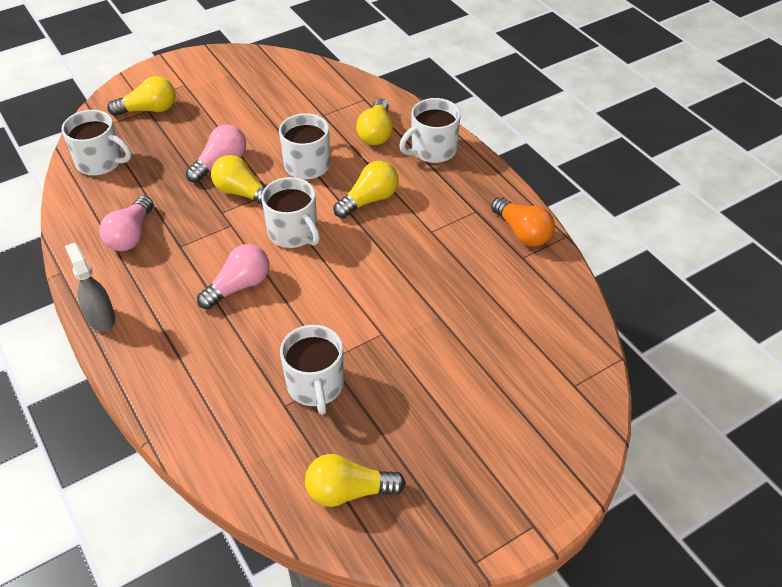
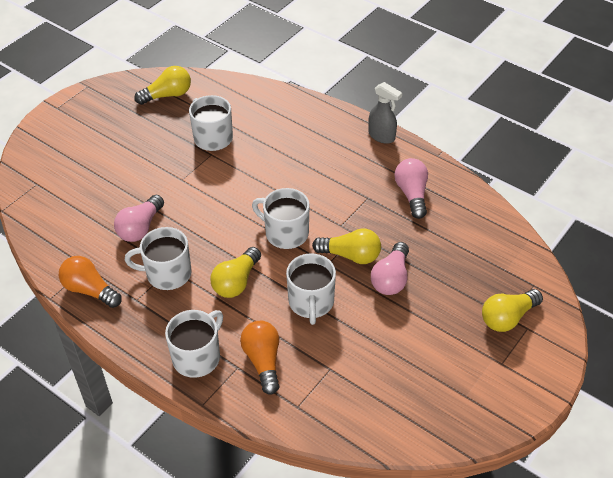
camera: 160 degrees right, 0 degrees up
white mug [62,110,131,176] -> white mug moved to [124,227,192,290]
pink light bulb [197,244,269,310] -> pink light bulb moved to [114,195,164,242]
yellow light bulb [356,99,393,145] -> orange light bulb [240,321,280,394]

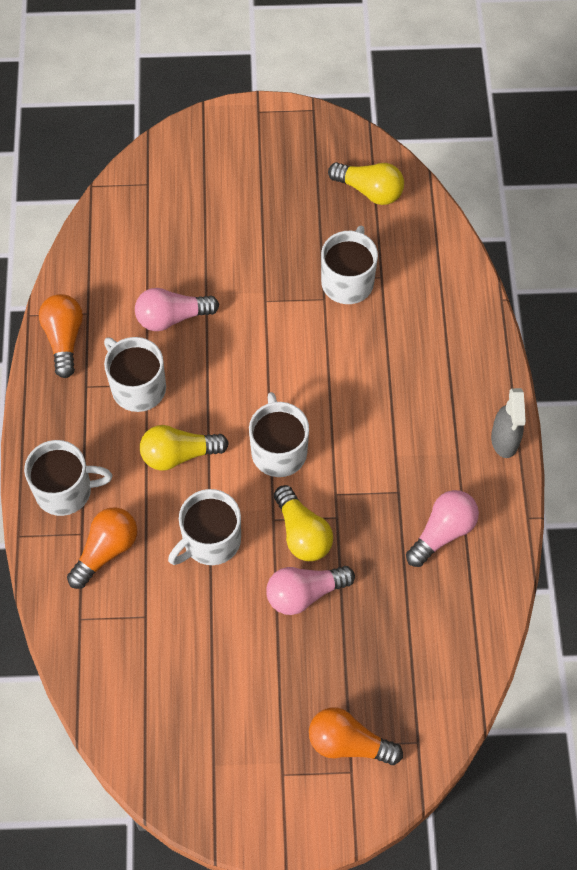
camera: 50 degrees right, 15 degrees up
yellow light bulb [482,289,543,332] -> orange light bulb [309,707,403,765]

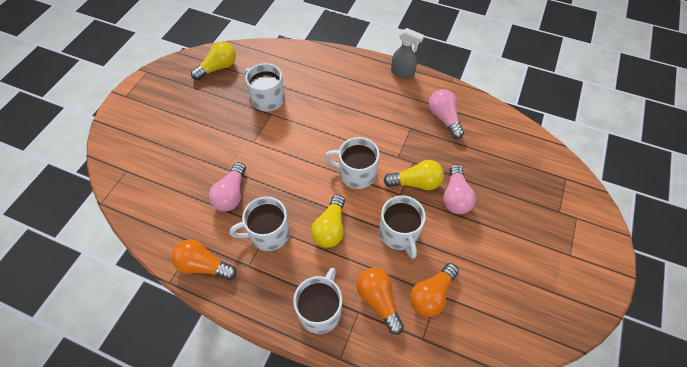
camera: 65 degrees left, 5 degrees down
orange light bulb [309,707,403,765] -> orange light bulb moved to [410,263,459,317]

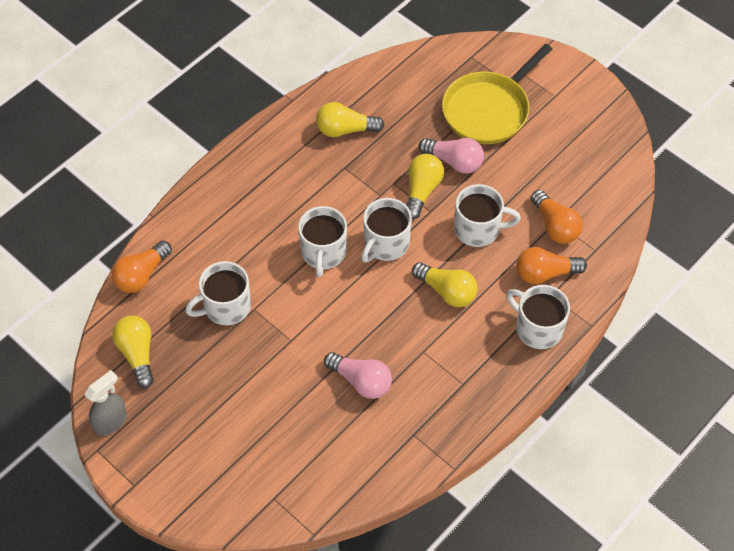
camera: 70 degrees left, 0 degrees up
orange light bulb [172,240,237,280] -> orange light bulb moved to [111,240,172,293]
white mug [229,197,290,251] -> white mug moved to [298,206,347,277]
grey spray bottle [391,28,424,79] -> grey spray bottle moved to [84,370,127,435]
pink light bulb [429,89,464,139] -> yellow light bulb [316,102,385,137]
none -> yellow pan [442,44,552,144]

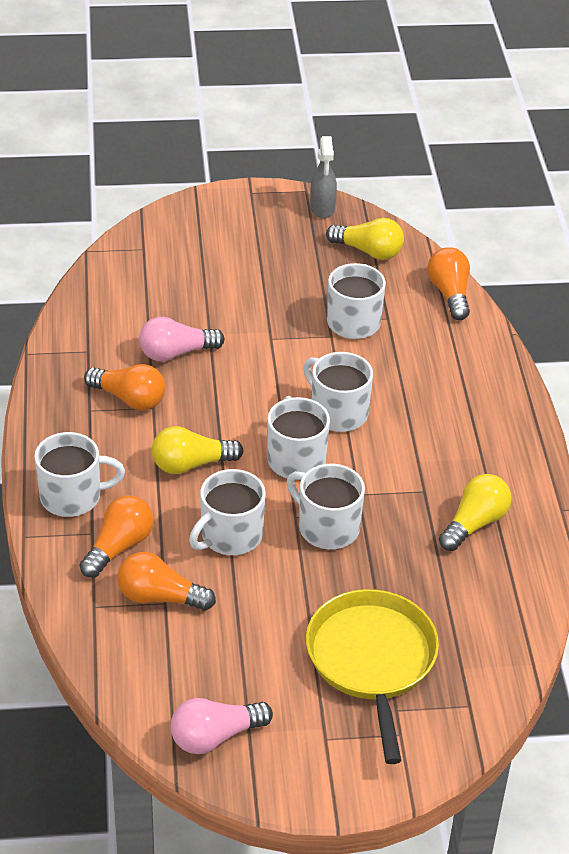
camera: 130 degrees right, 15 degrees down
yellow light bulb [407,154,444,220] -> white mug [287,464,365,549]
pink light bulb [418,138,484,174] -> pink light bulb moved to [171,698,273,754]
none -> orange light bulb [84,364,165,410]

